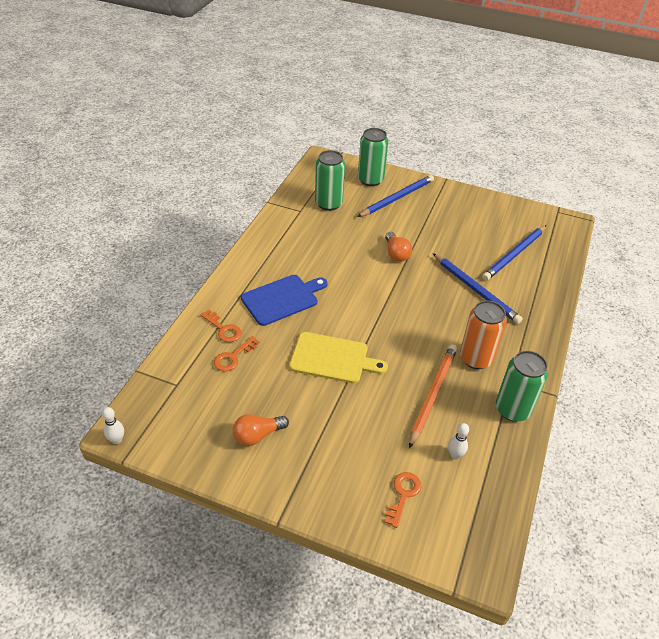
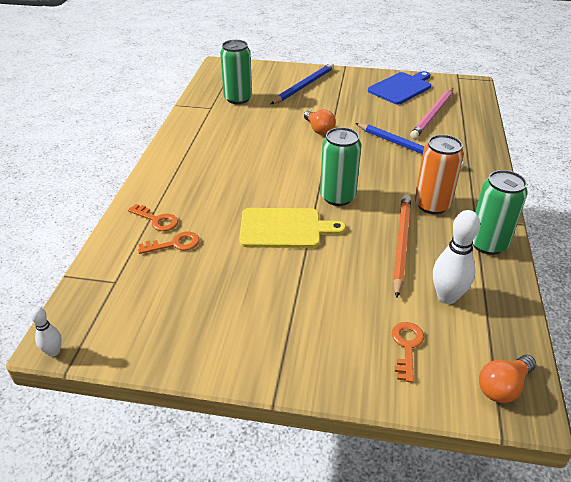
camera: 10 degrees left, 5 degrees down
orange key [214,336,259,372] -> orange key turned 135 degrees counterclockwise [138,232,200,254]
orange light bulb [233,414,289,446] -> orange light bulb moved to [479,355,536,403]
blue cutting board [241,275,328,326] -> blue cutting board moved to [368,71,431,104]
green can [358,128,388,186] -> green can moved to [320,127,361,206]
white bowling pin [448,423,469,459] -> white bowling pin [433,210,480,304], size x1.84
blue pencil [482,225,546,281] -> pink pencil [410,88,453,139]

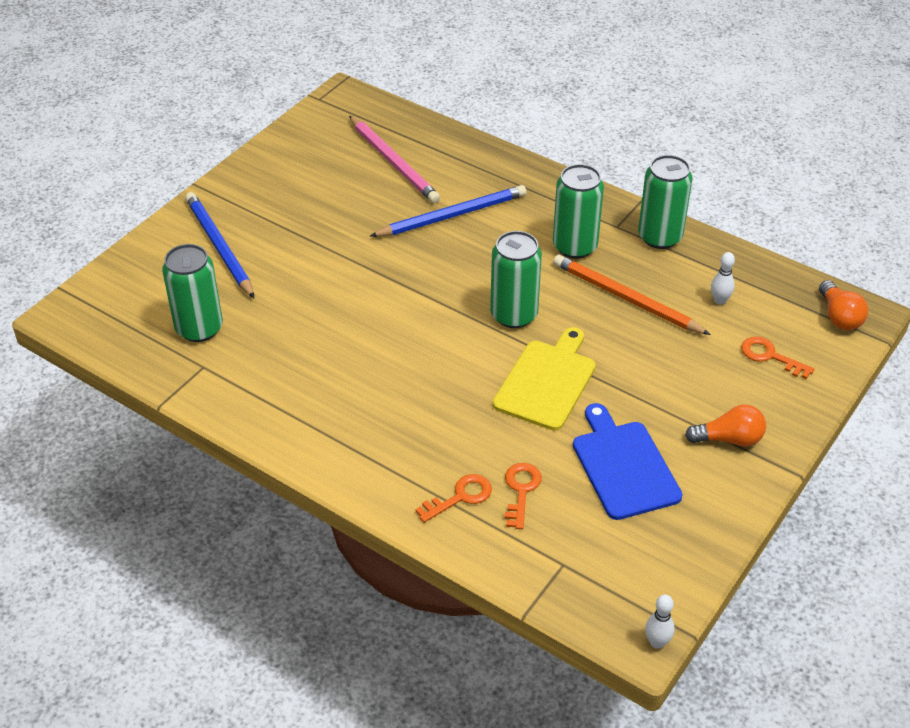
camera: 65 degrees left, 5 degrees up
orange light bulb [304,109,336,135] -> orange light bulb moved to [685,404,766,447]
blue cutting board [368,71,431,104] -> blue cutting board moved to [573,403,683,520]
orange can [415,135,464,214] -> green can [553,164,604,259]
white bowling pin [433,210,480,304] -> white bowling pin [711,252,735,305], size x0.54

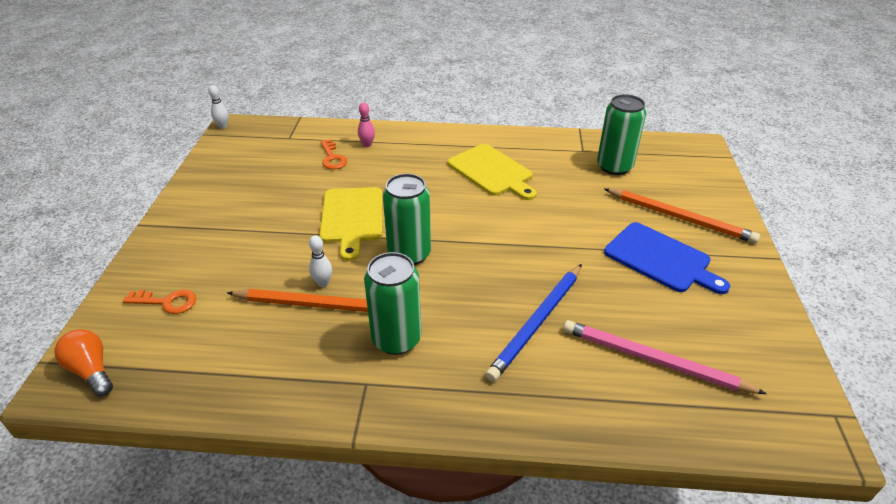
camera: 150 degrees right, 5 degrees down
blue pencil [185,192,254,298] -> orange pencil [604,188,760,244]
orange key [416,474,492,523] -> pink bowling pin [358,102,375,147]
blue cutting board [573,403,683,520] -> blue cutting board moved to [604,222,730,294]
green can [638,155,693,249] -> none
orange light bulb [685,404,766,447] -> none
white bowling pin [711,252,735,305] -> white bowling pin moved to [309,235,332,287]
none -> yellow cutting board [448,144,537,200]

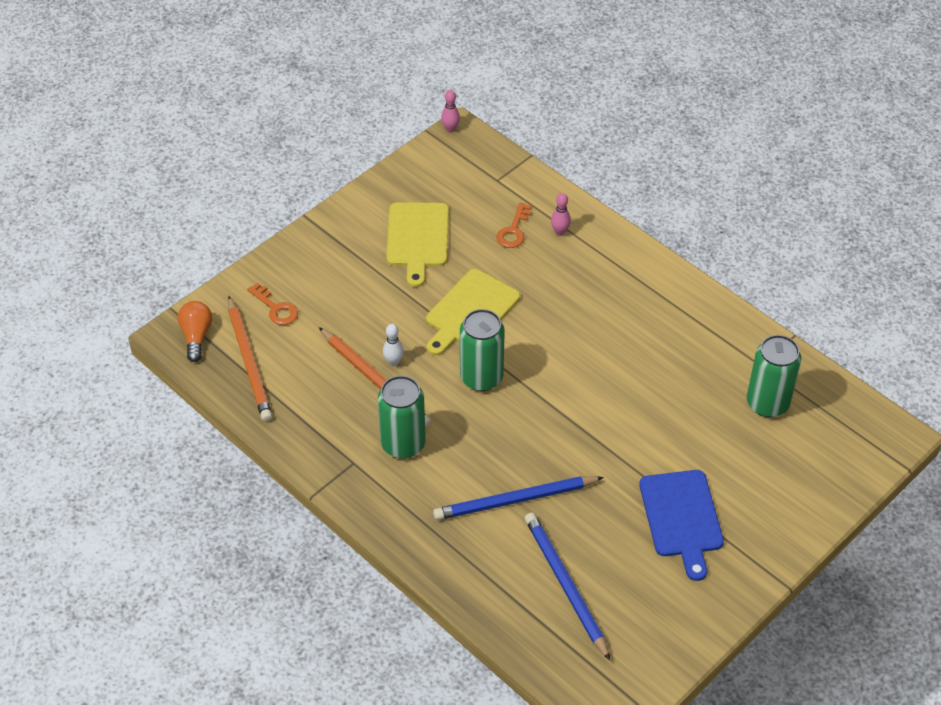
camera: 40 degrees right, 10 degrees up
white bowling pin [208,85,229,129] -> pink bowling pin [441,90,460,133]
yellow cutting board [448,144,537,200] -> yellow cutting board moved to [386,202,449,287]
pink pencil [563,320,767,394] -> blue pencil [525,513,610,661]
orange pencil [604,188,760,244] -> orange pencil moved to [228,296,272,422]

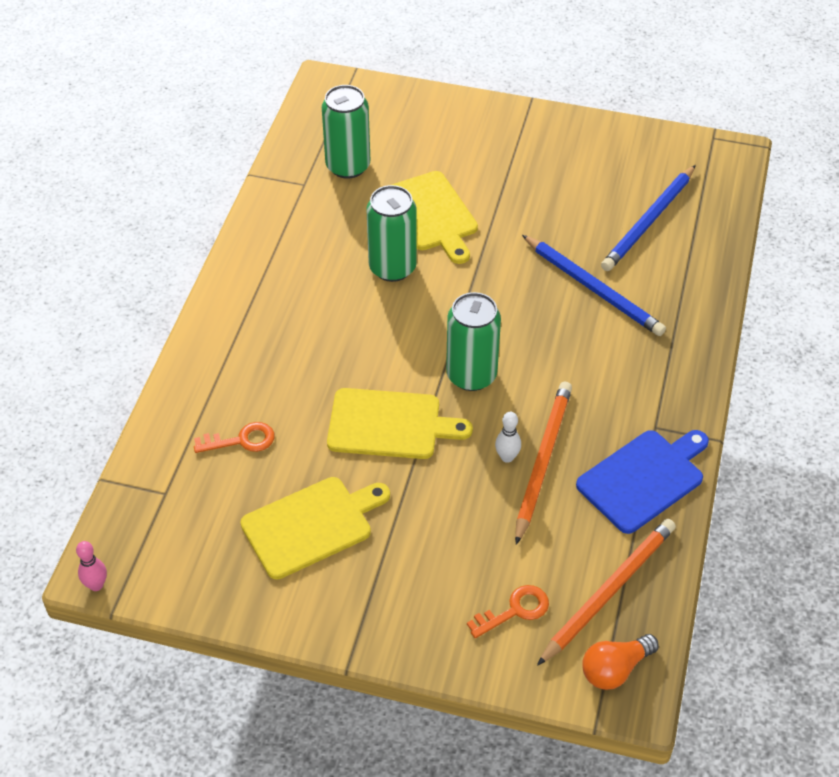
camera: 120 degrees left, 0 degrees up
orange key [247,283,298,325] -> orange key turned 45 degrees clockwise [467,585,549,638]
green can [378,376,426,459] -> green can moved to [367,185,417,282]
pink bowling pin [551,193,571,236] -> none
blue cutting board [639,470,724,581] -> blue cutting board moved to [576,430,709,534]
none -> yellow cutting board [392,171,478,264]

